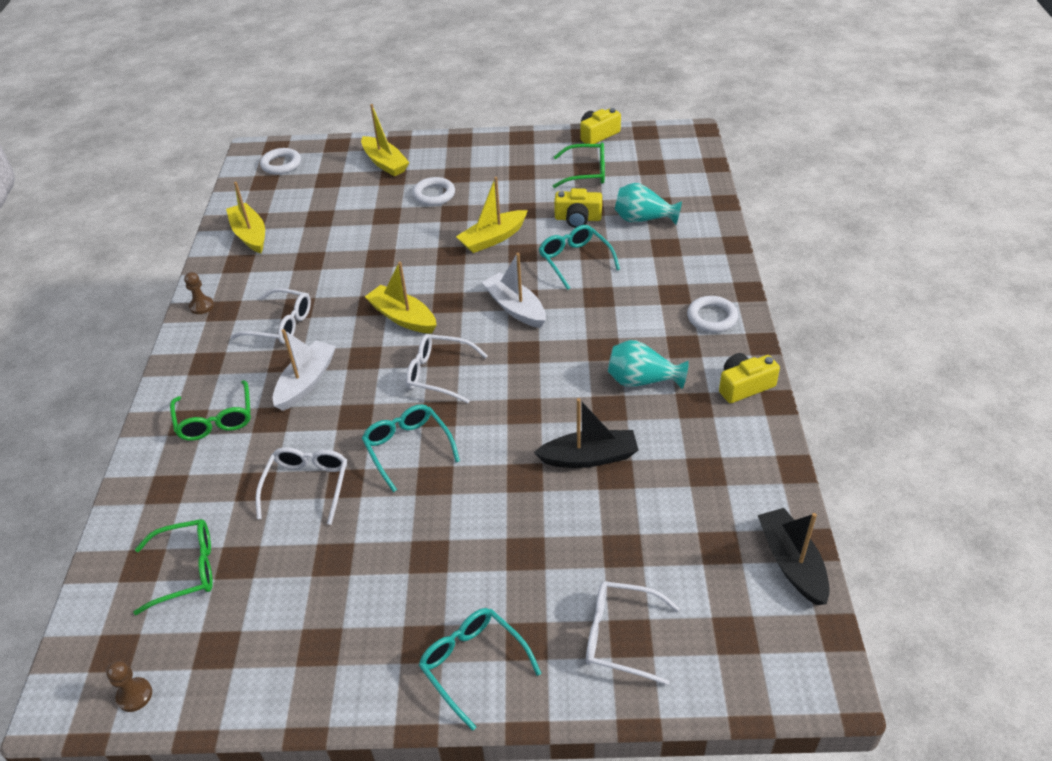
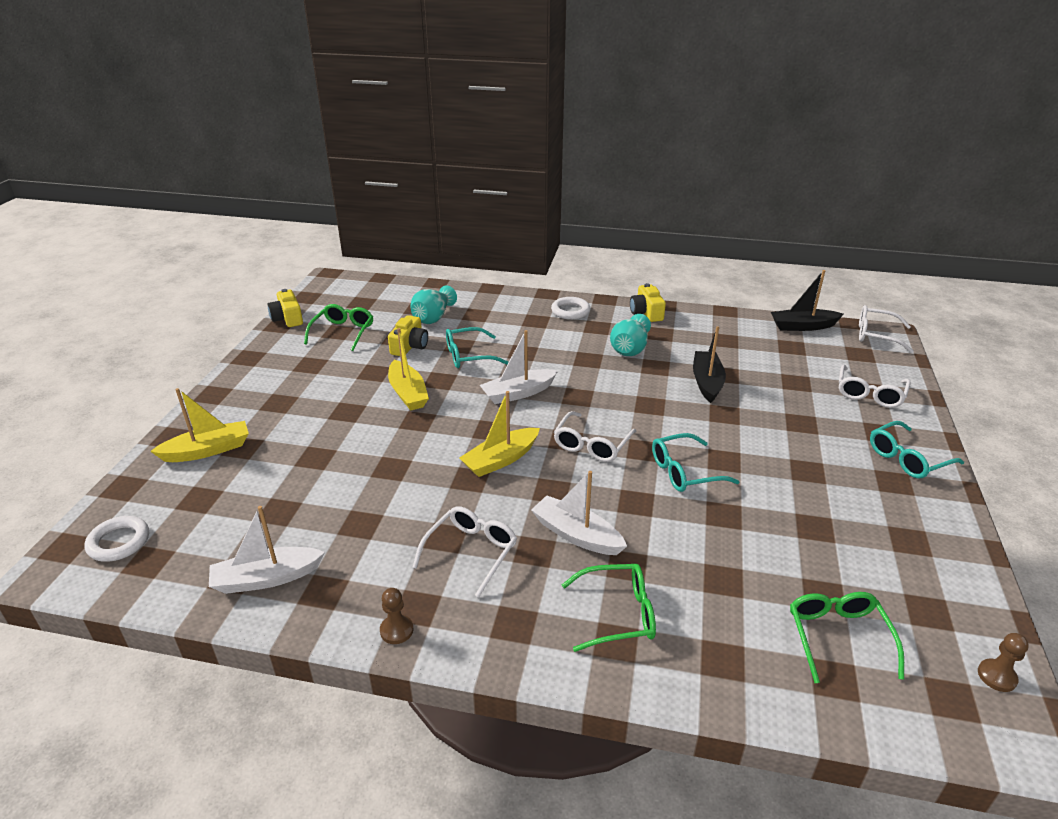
camera: 80 degrees left, 10 degrees down
yellow boat [226,182,265,254] -> white boat [209,506,325,594]
white glasses [256,447,347,525] -> white glasses moved to [859,305,914,353]
white ring [412,177,455,206] -> none

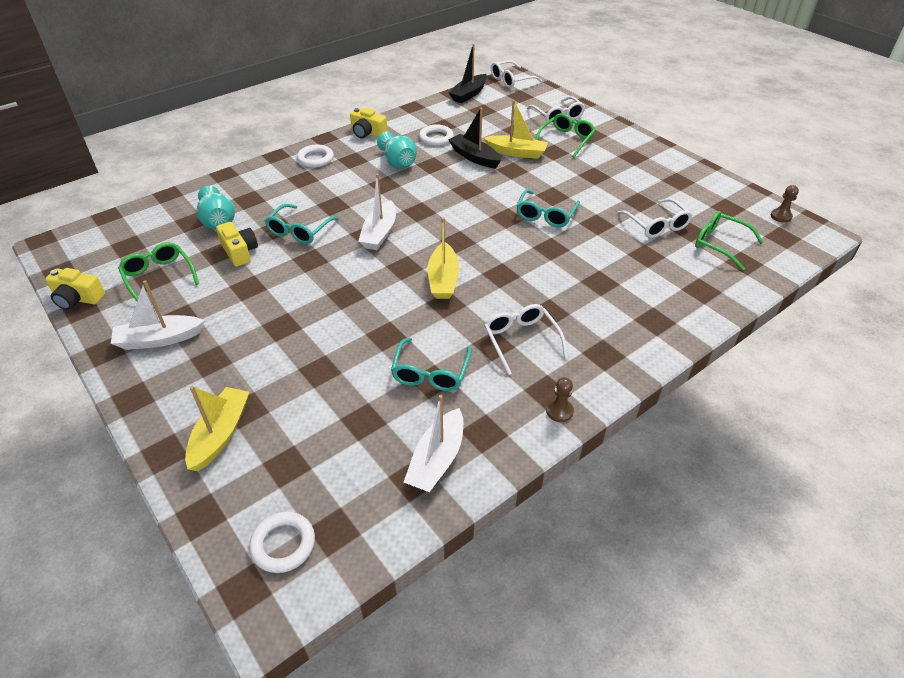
camera: 50 degrees left, 10 degrees up
yellow boat [388,328,429,411] -> yellow boat moved to [484,100,548,159]
white boat [531,471,627,555] -> white boat moved to [111,280,205,350]
white glasses [554,411,636,462] -> white glasses moved to [617,198,693,238]
green glasses [562,564,656,652] -> green glasses moved to [535,113,596,158]
turquoise glasses [870,421,964,479] -> turquoise glasses moved to [391,338,471,391]
none -> white ring [419,125,454,146]

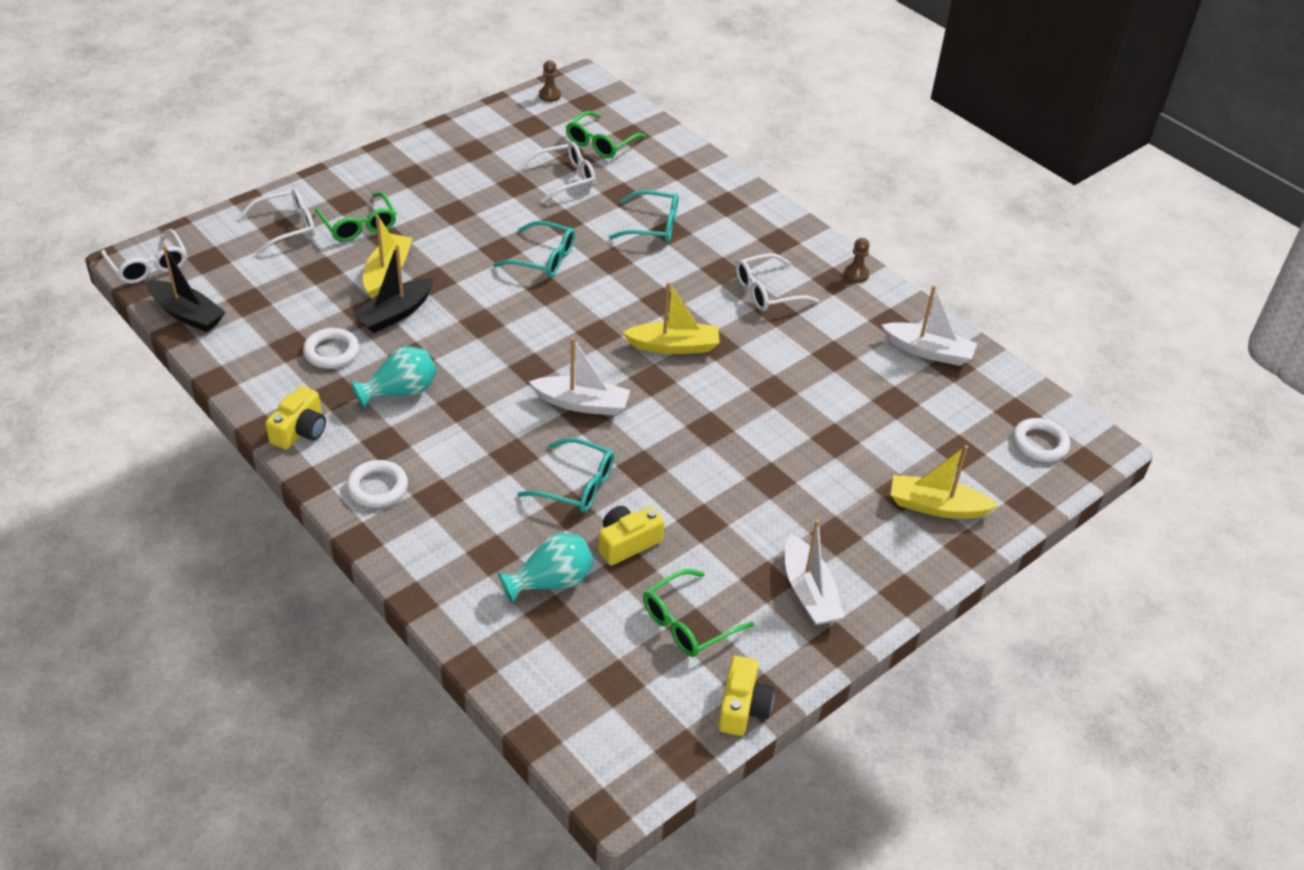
camera: 95 degrees left, 0 degrees up
turquoise glasses [391,338,471,391] -> turquoise glasses moved to [609,190,679,243]
green glasses [535,113,596,158] -> green glasses turned 150 degrees counterclockwise [315,192,396,242]

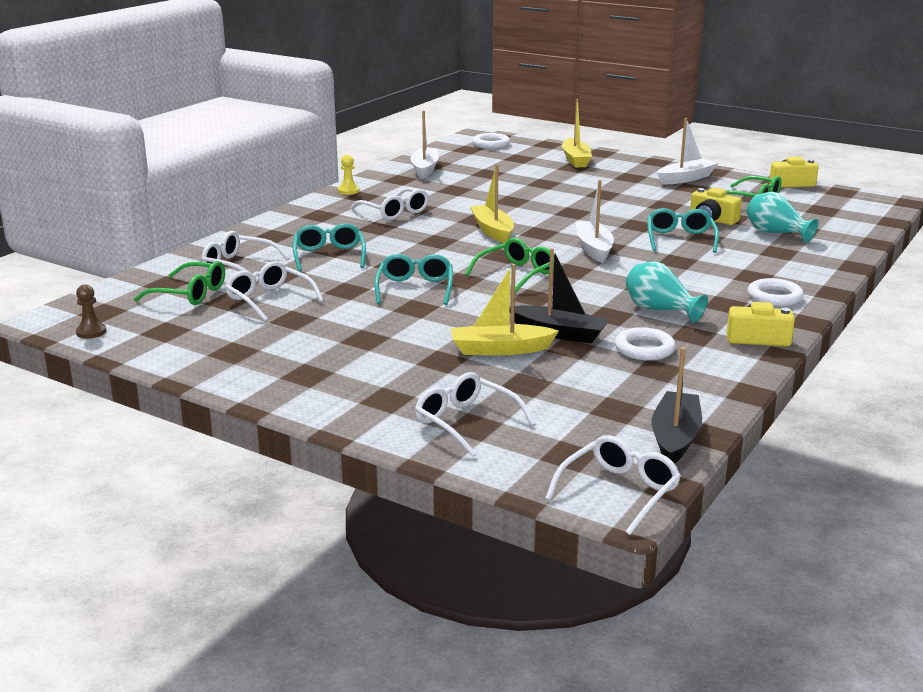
camera: 105 degrees left, 20 degrees down
green glasses [315,192,396,242] -> green glasses moved to [465,238,554,293]
brown pawn [844,238,870,283] -> yellow pawn [338,155,359,195]
none -> white glasses [201,231,290,282]

